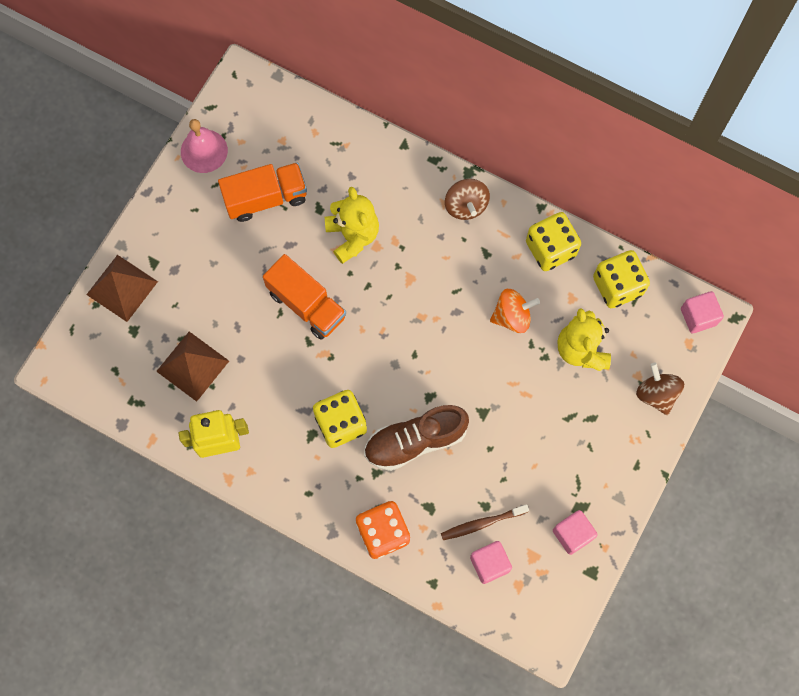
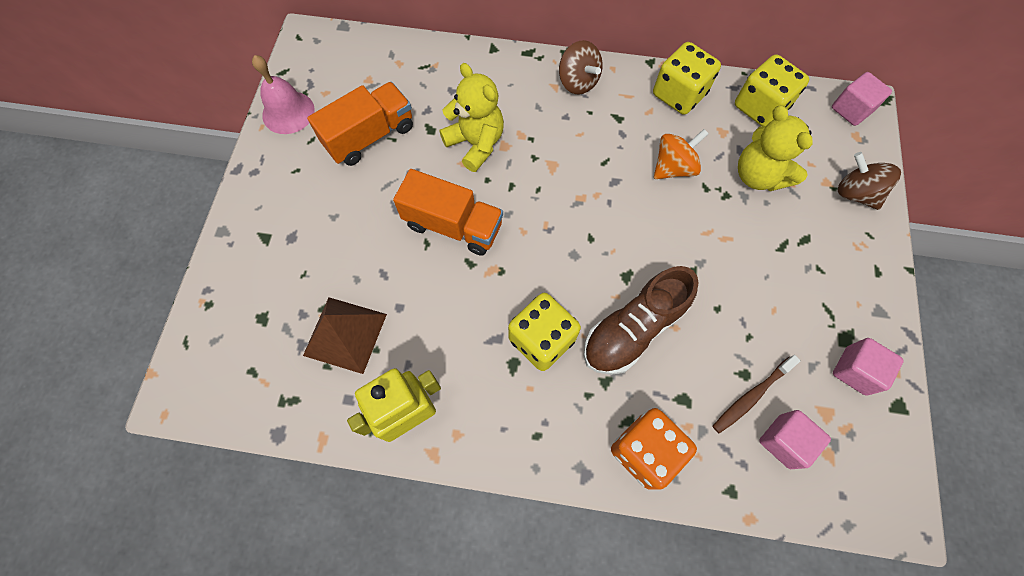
camera: 20 degrees left, 5 degrees down
brown pyramid [86,255,158,322] -> none

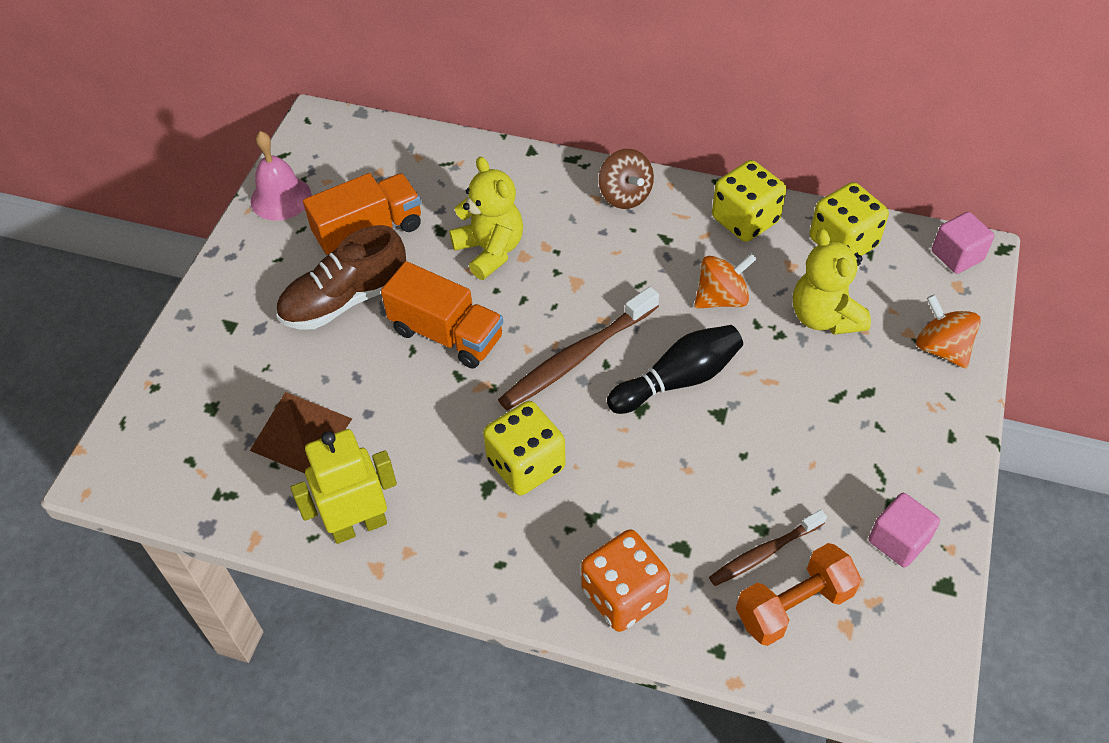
camera: 10 degrees right, 15 degrees down
brown shoe [584,266,699,375] -> brown shoe moved to [276,225,406,330]
pink cube [759,410,831,469] -> orange dumbbell [736,543,861,646]
brown spinning top [838,152,901,210] -> orange spinning top [916,295,981,369]
none -> brown toothbrush [498,287,659,411]
none -> black bowling pin [607,325,743,414]

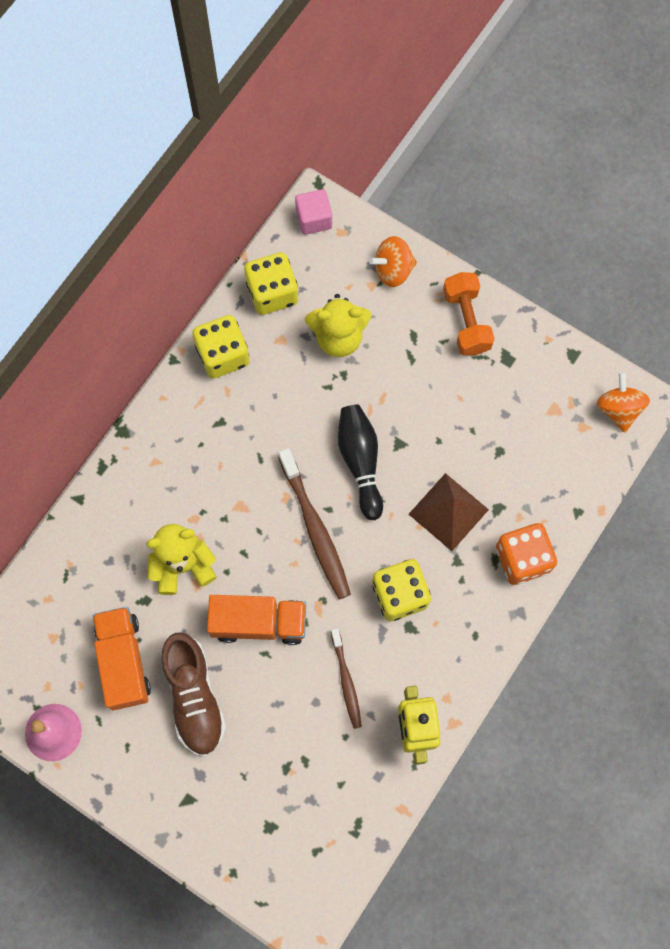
camera: 75 degrees left, 20 degrees up
brown pyramid [250,392,352,473] -> brown pyramid moved to [409,473,489,551]
orange truck [381,261,503,368] -> orange truck turned 45 degrees clockwise [207,595,306,645]
brown spinning top [599,149,654,209] -> none
orange spinning top [694,253,757,309] -> orange spinning top moved to [597,372,650,433]
brown toothbrush [709,510,827,586] -> brown toothbrush moved to [331,628,362,729]
orange dumbbell [736,543,861,646] -> orange dumbbell moved to [443,272,495,355]
pink cube [869,493,940,567] -> none

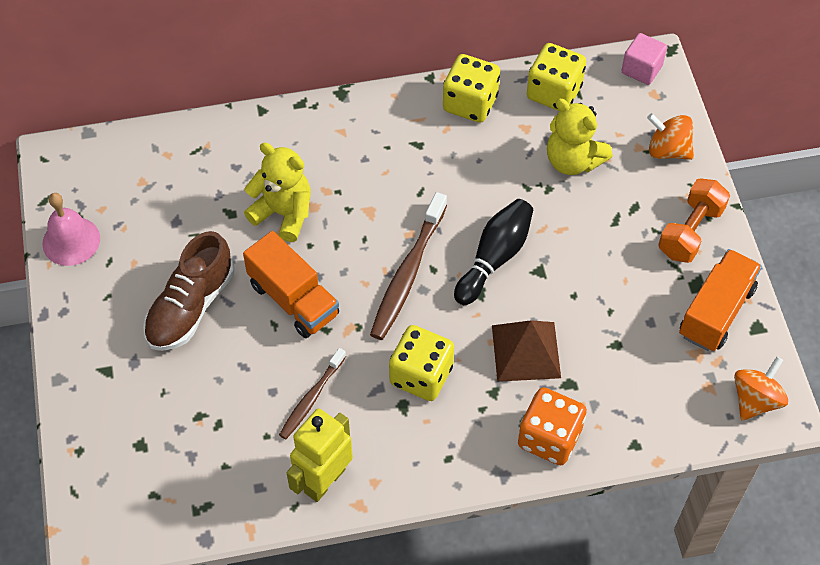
camera: 45 degrees right, 15 degrees down
orange truck [93,607,151,710] -> orange truck moved to [679,249,762,351]

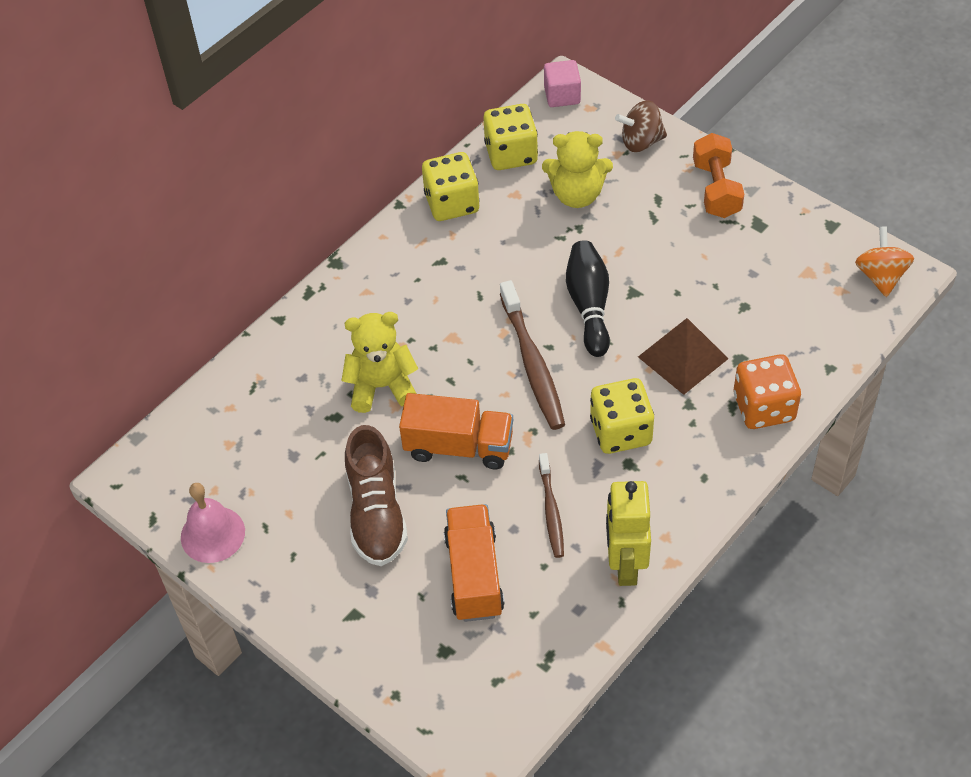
camera: 35 degrees left, 5 degrees down
orange spinning top [647,113,694,160] -> brown spinning top [615,101,667,152]
orange truck [679,249,762,351] -> orange truck moved to [444,504,505,622]

